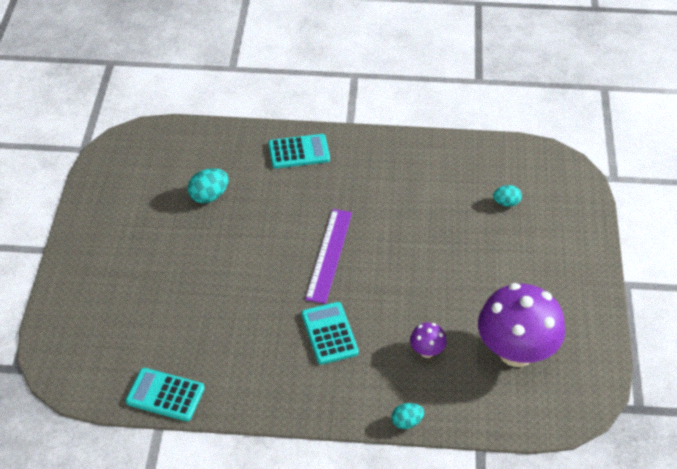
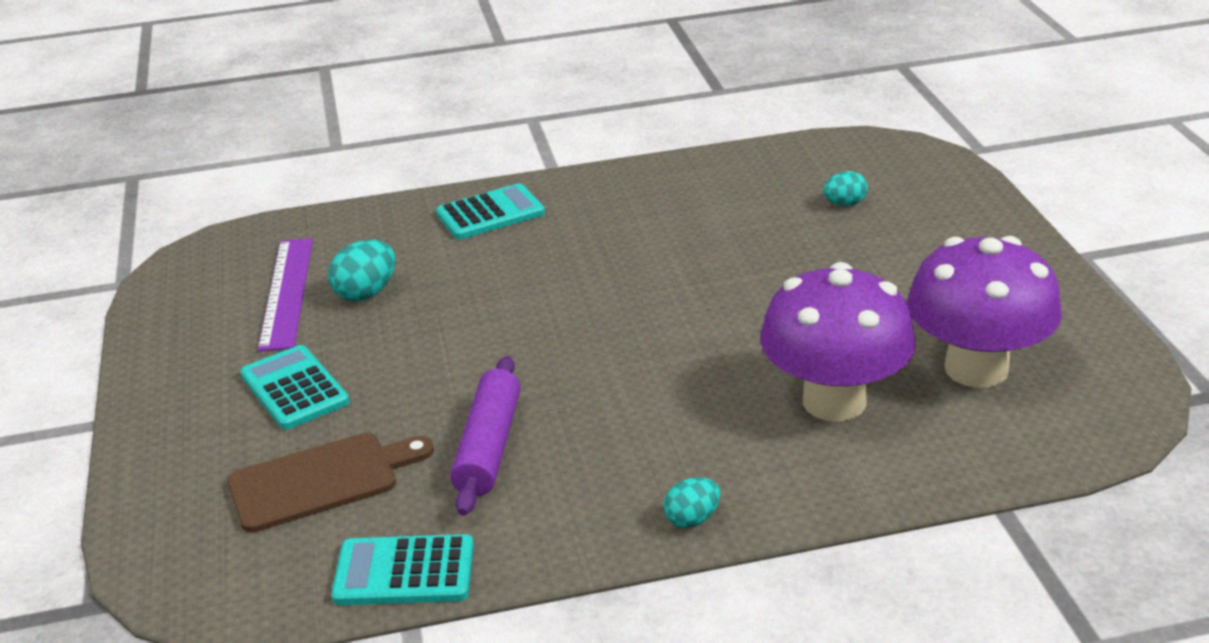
camera: 15 degrees left, 15 degrees down
turquoise calculator [302,302,359,364] -> turquoise calculator moved to [240,345,350,430]
purple ruler [305,209,352,304] -> purple ruler moved to [258,238,313,351]
turquoise egg [391,403,424,429] -> turquoise egg moved to [663,477,720,528]
purple mushroom [410,323,447,358] -> purple mushroom [760,262,916,421], size x2.33
none -> brown cutting board [227,433,434,532]
none -> purple rolling pin [450,356,521,516]

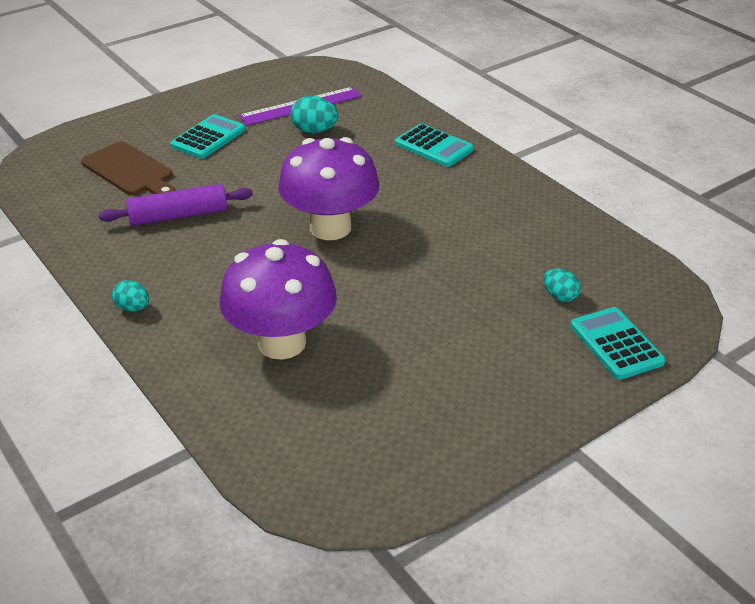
camera: 65 degrees right, 5 degrees up
turquoise calculator [331,534,474,605] -> turquoise calculator moved to [570,307,666,380]
purple mushroom [907,236,1062,388] -> purple mushroom moved to [278,137,379,240]

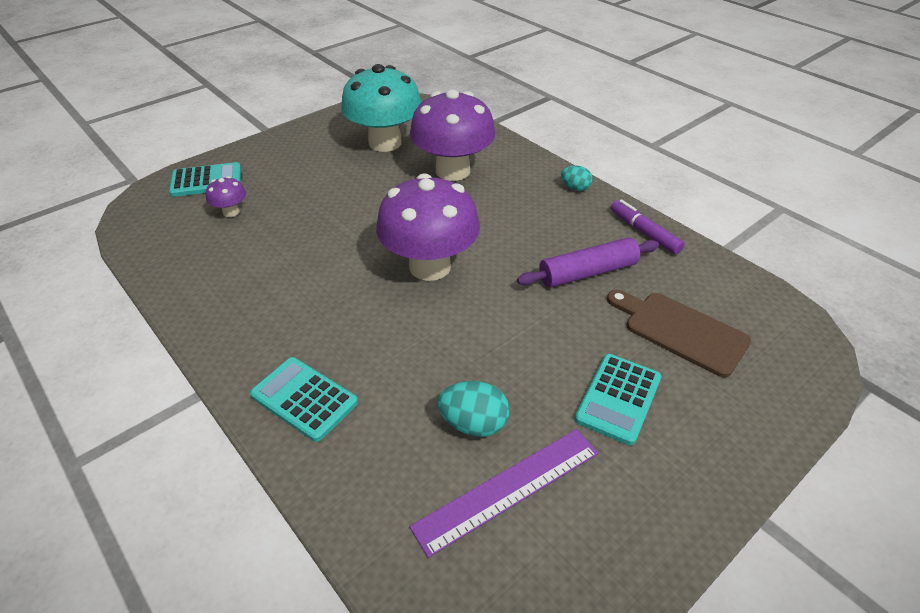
camera: 175 degrees right, 5 degrees up
turquoise egg [543,269,581,302] -> purple mushroom [206,176,246,217]
turquoise calculator [570,307,666,380] -> turquoise calculator turned 75 degrees counterclockwise [169,162,241,197]
none -> turquoise mushroom [341,64,422,152]
none -> purple marker [611,199,685,254]

